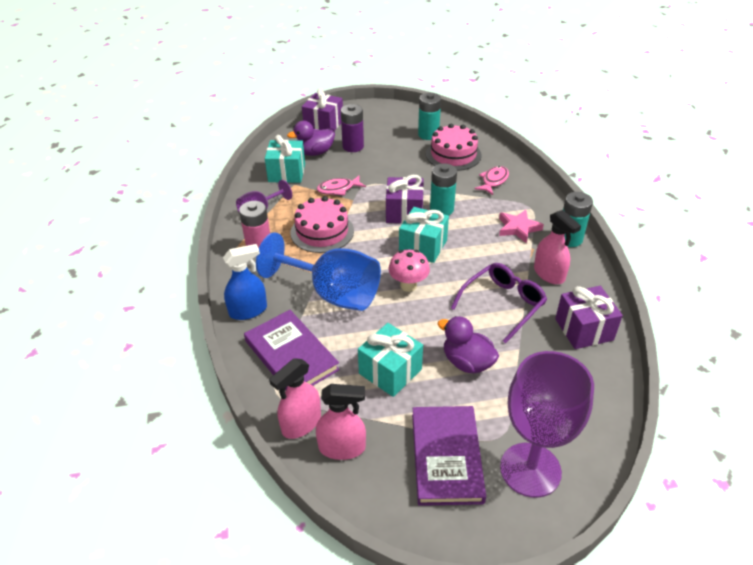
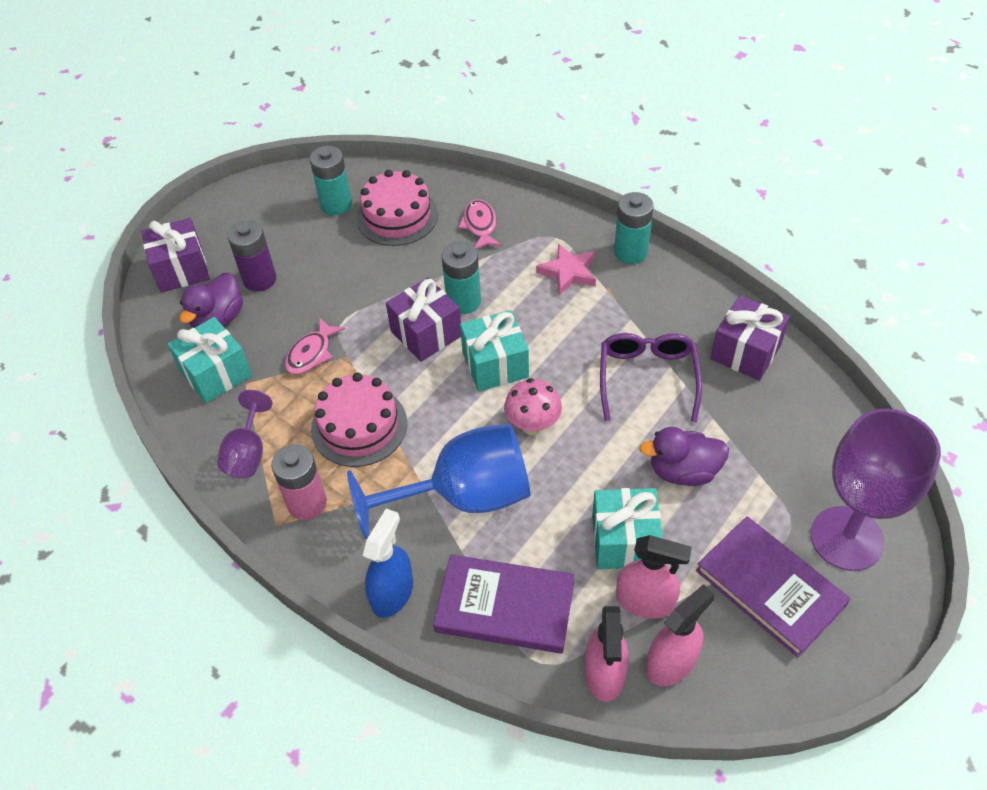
camera: 40 degrees left, 10 degrees up
pink spray bottle [534,210,581,284] -> pink spray bottle moved to [616,535,692,619]

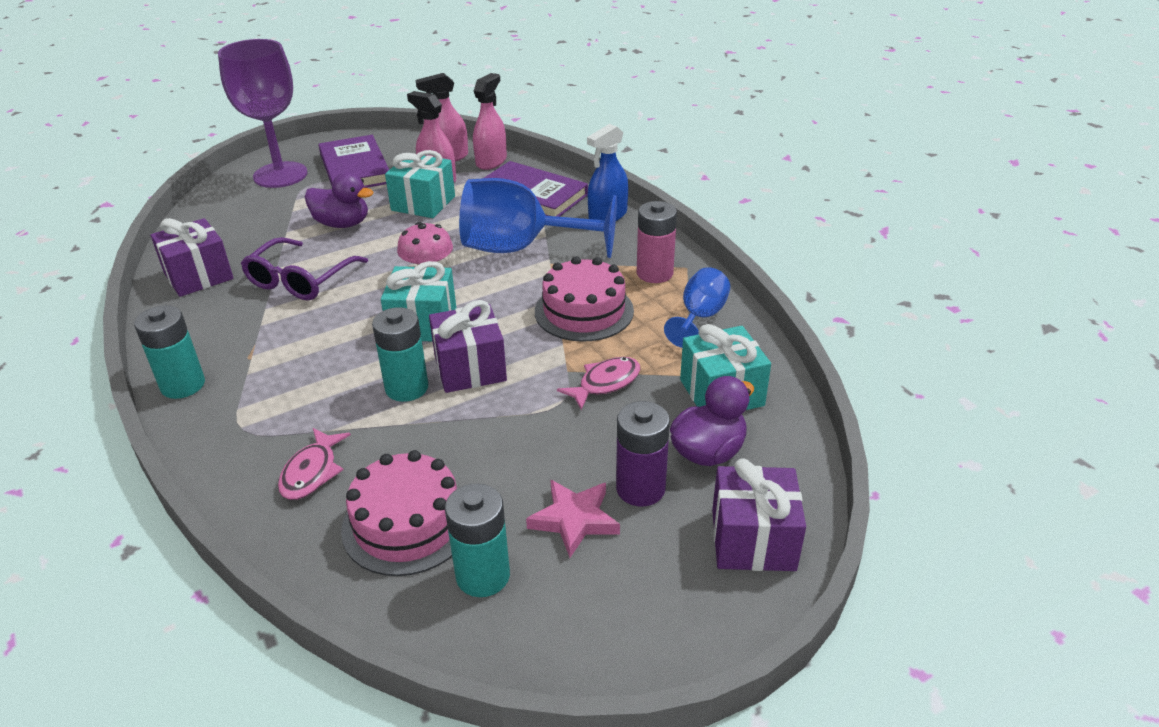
camera: 160 degrees left, 15 degrees down
purple goblet [217,390,272,478] -> blue goblet [664,267,730,348]
pink star [536,243,596,295] -> pink star moved to [526,480,620,558]

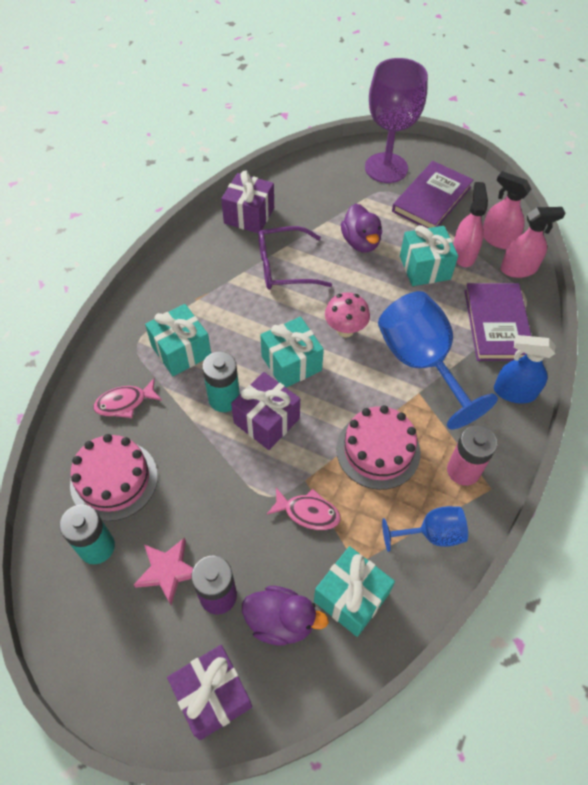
camera: 55 degrees right, 20 degrees up
turquoise battery [134,305,205,399] -> none
none -> turquoise gift [145,304,211,376]

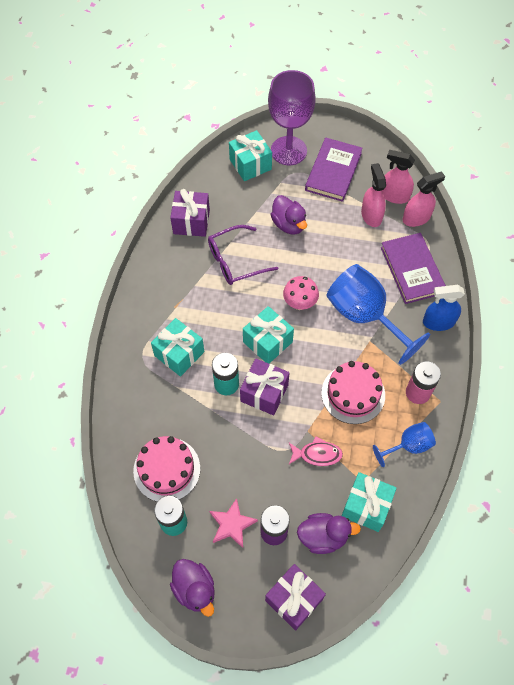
camera: 15 degrees left, 5 degrees up
pink fish [94,378,162,418] -> none
turquoise gift [400,225,458,286] -> turquoise gift moved to [229,130,272,181]
none -> purple duck [170,559,215,617]

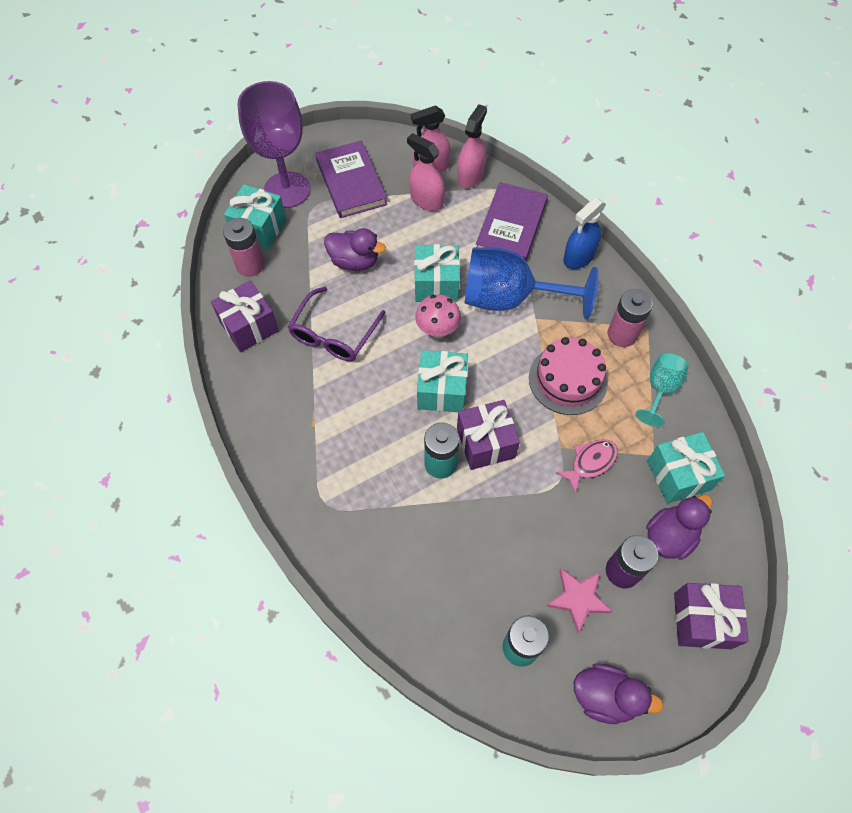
camera: 40 degrees left, 0 degrees up
pink cake [133,436,200,502] -> none
turquoise gift [151,318,204,377] -> turquoise gift moved to [414,244,460,302]
blue goblet [373,422,436,467] -> turquoise goblet [635,353,689,427]
purple book [381,233,446,304] -> purple book turned 75 degrees clockwise [476,182,548,261]
none -> pink battery [223,218,264,277]

